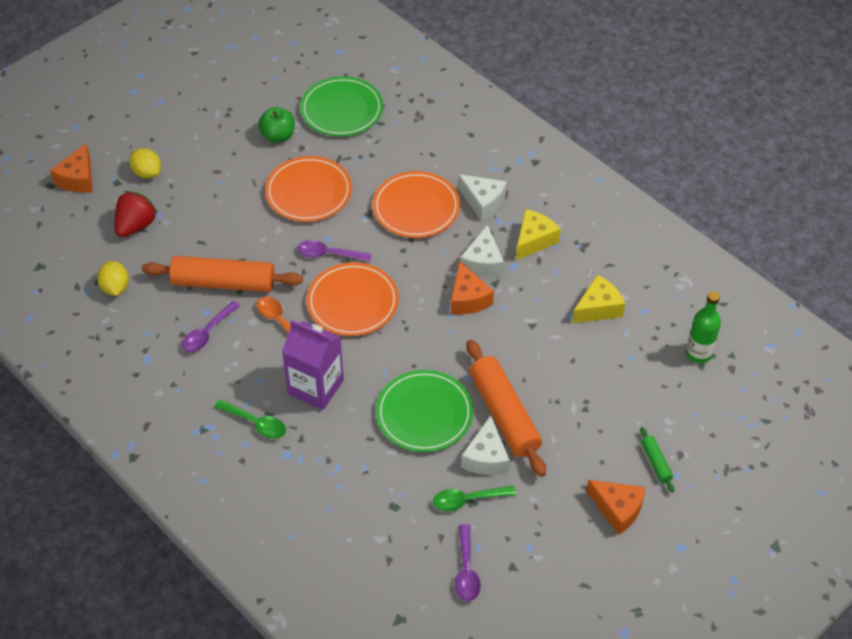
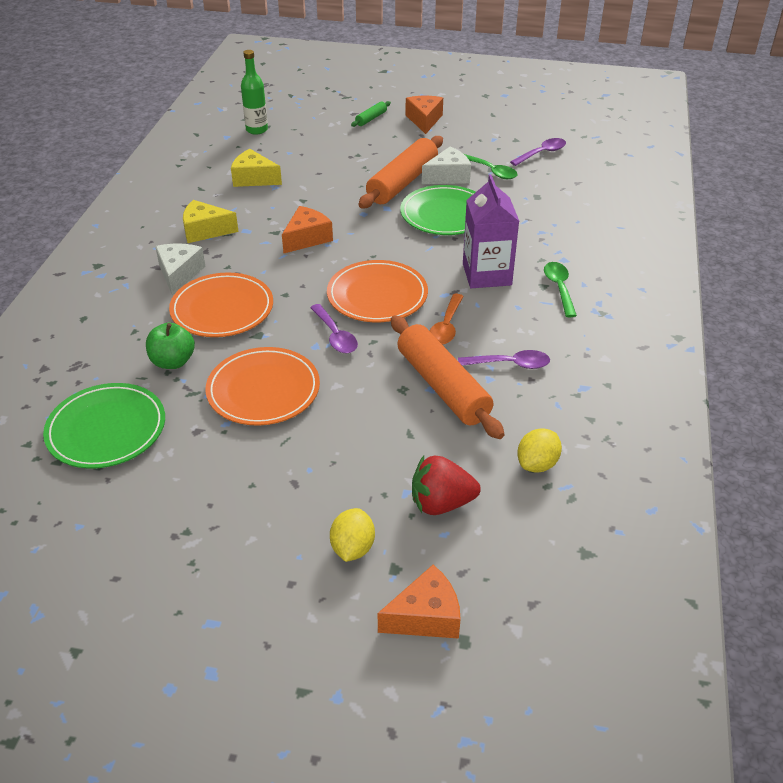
camera: 125 degrees left, 10 degrees down
green apple [258,107,295,143] -> green apple moved to [146,322,195,369]
white cheese [460,225,504,277] -> none

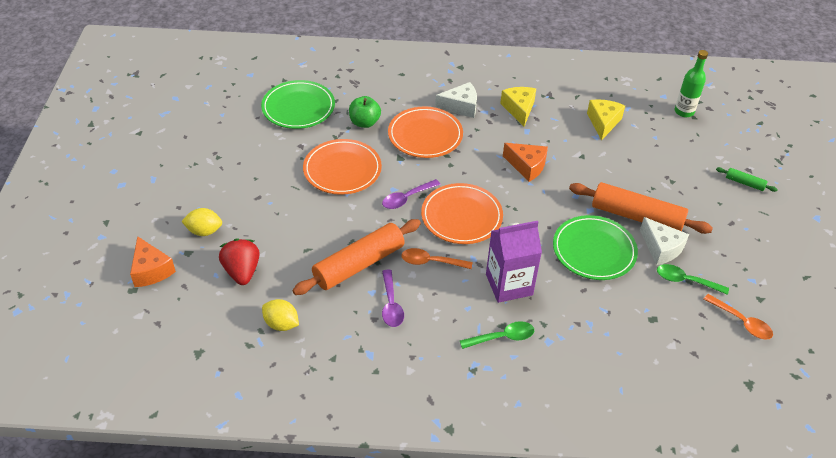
camera: 80 degrees right, 5 degrees up
orange cheese [406,96,443,134] -> none
green spoon [464,154,518,179] -> green spoon turned 75 degrees clockwise [657,264,729,295]
purple spoon [510,138,566,166] -> orange spoon [704,294,773,340]

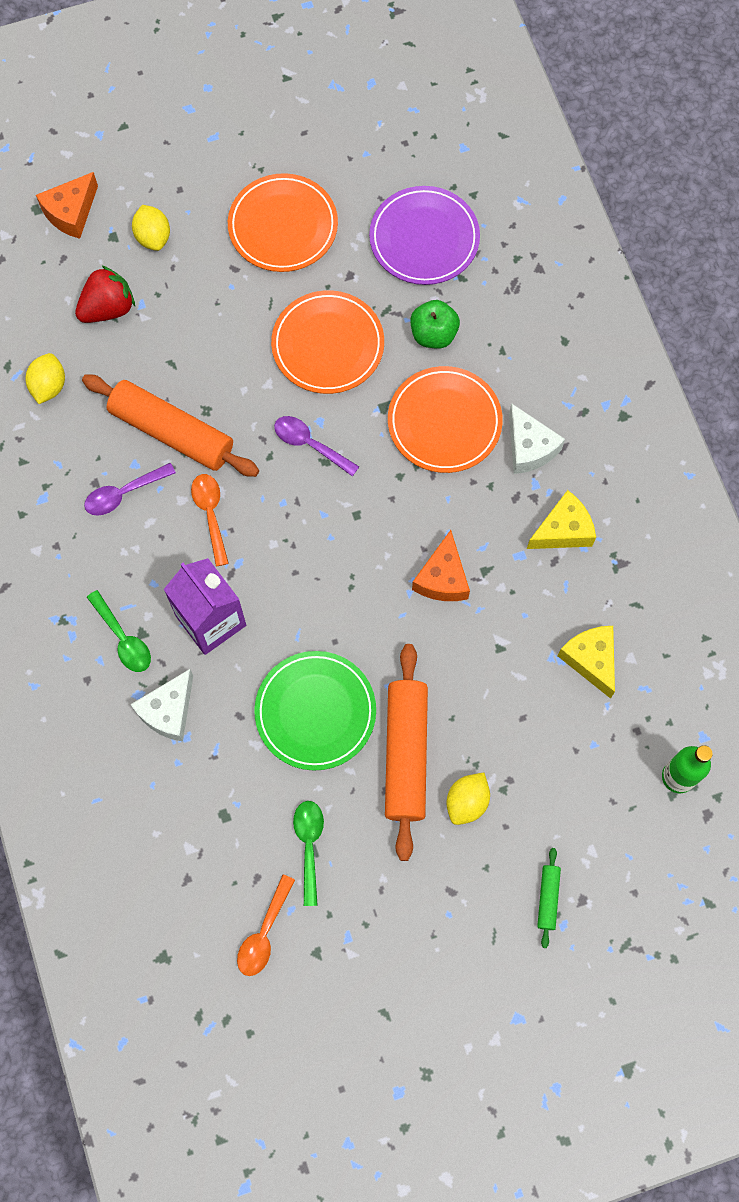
camera: 70 degrees right, 25 degrees up
green plate [261,80,335,129] -> purple plate [369,186,480,285]
orange plate [421,183,503,244] -> orange plate moved to [228,173,338,272]
yellow cheese [587,99,625,141] -> yellow cheese turned 105 degrees counterclockwise [558,626,615,699]
white cheese [640,217,689,265] -> white cheese moved to [130,669,193,742]
none -> yellow lemon [446,772,490,825]

